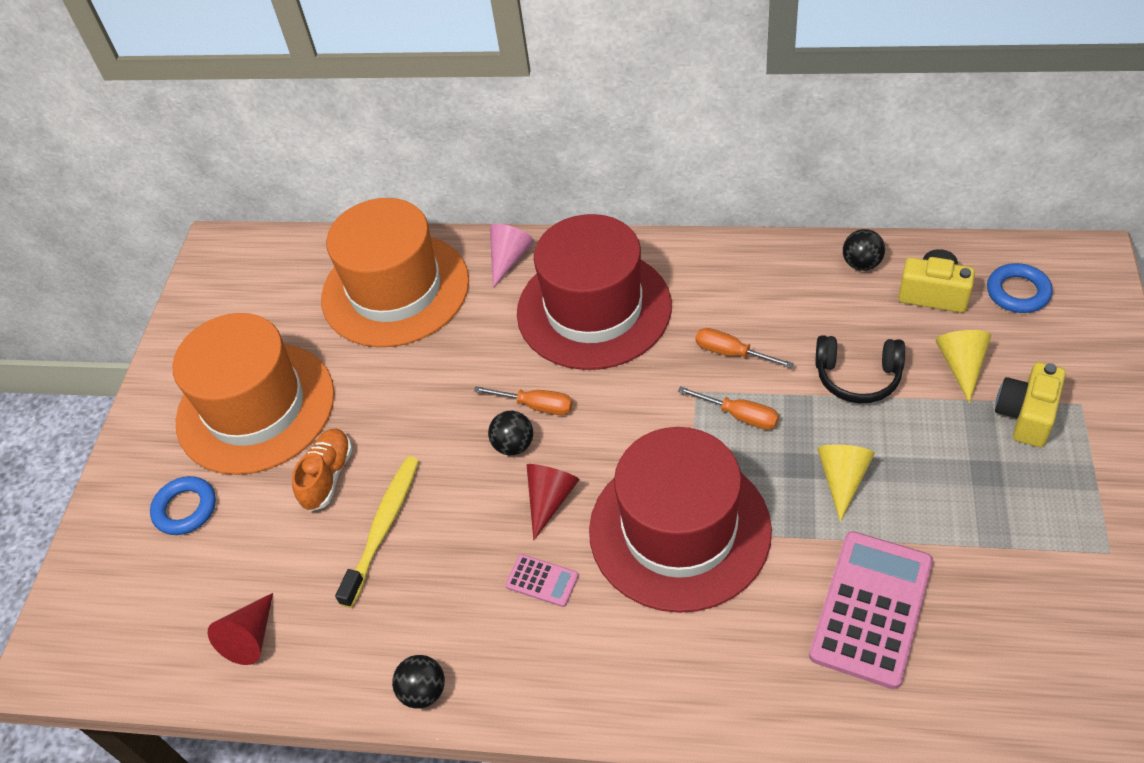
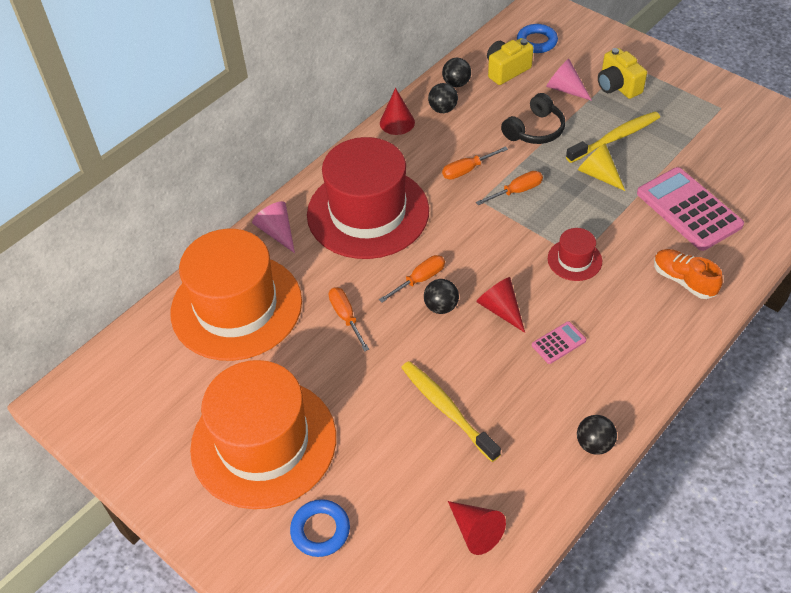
camera: 60 degrees left, 0 degrees up
orange shoe [292,428,352,512] -> orange shoe moved to [654,249,723,299]
red hat [589,427,772,613] -> red hat [548,228,602,281], size x0.42
yellow cone [936,330,991,403] -> pink cone [546,59,592,101]
none -> orange screwdriver [329,287,369,352]
none -> red cone [380,88,415,135]
none -> black ball [428,83,458,113]
none -> yellow toothbrush [566,112,660,163]

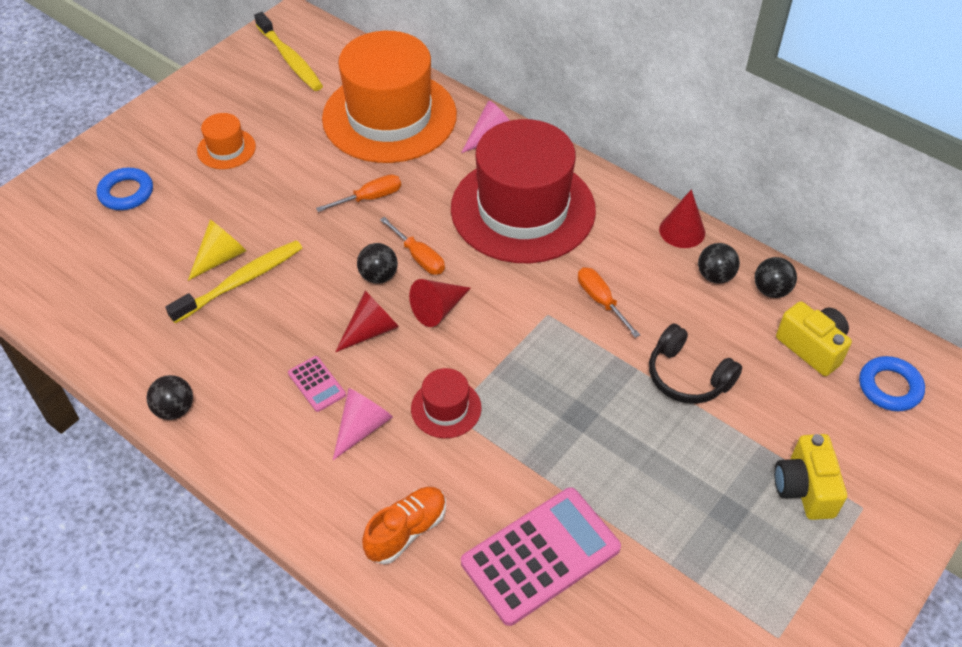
camera: 85 degrees right, 0 degrees up
orange hat [190,360,336,509] -> orange hat [197,113,256,169], size x0.42
red cone [448,501,506,555] -> red cone moved to [409,279,471,327]
orange screwdriver [476,171,543,205] -> none
pink cone [546,59,592,101] -> pink cone moved to [333,388,393,460]
yellow toothbrush [566,112,660,163] -> yellow toothbrush moved to [254,12,323,91]
yellow cone [578,143,625,191] -> yellow cone moved to [188,220,247,281]
yellow camera [598,48,647,99] -> yellow camera turned 60 degrees counterclockwise [774,434,847,520]

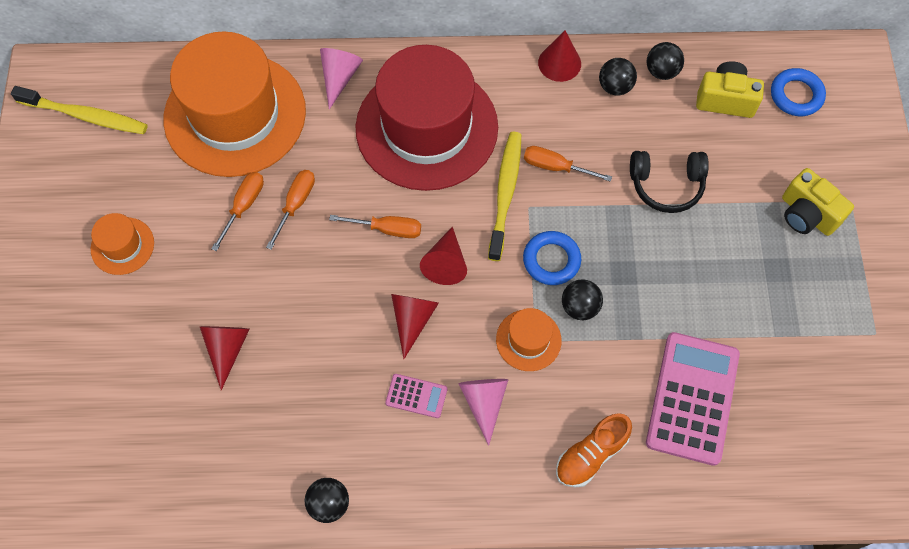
camera: 40 degrees left, 15 degrees up
blue ring [97,168,153,210] -> blue ring moved to [523,231,581,285]
yellow toothbrush [166,240,302,323] -> yellow toothbrush moved to [488,132,521,261]
yellow cone [188,220,247,281] -> red cone [200,326,250,390]
black ball [357,243,398,284] -> black ball moved to [562,280,603,320]
orange shoe [362,487,446,564] -> orange shoe turned 135 degrees counterclockwise [556,413,632,488]
red hat [411,368,481,438] -> orange hat [496,308,562,371]
none -> orange screwdriver [211,172,264,251]

